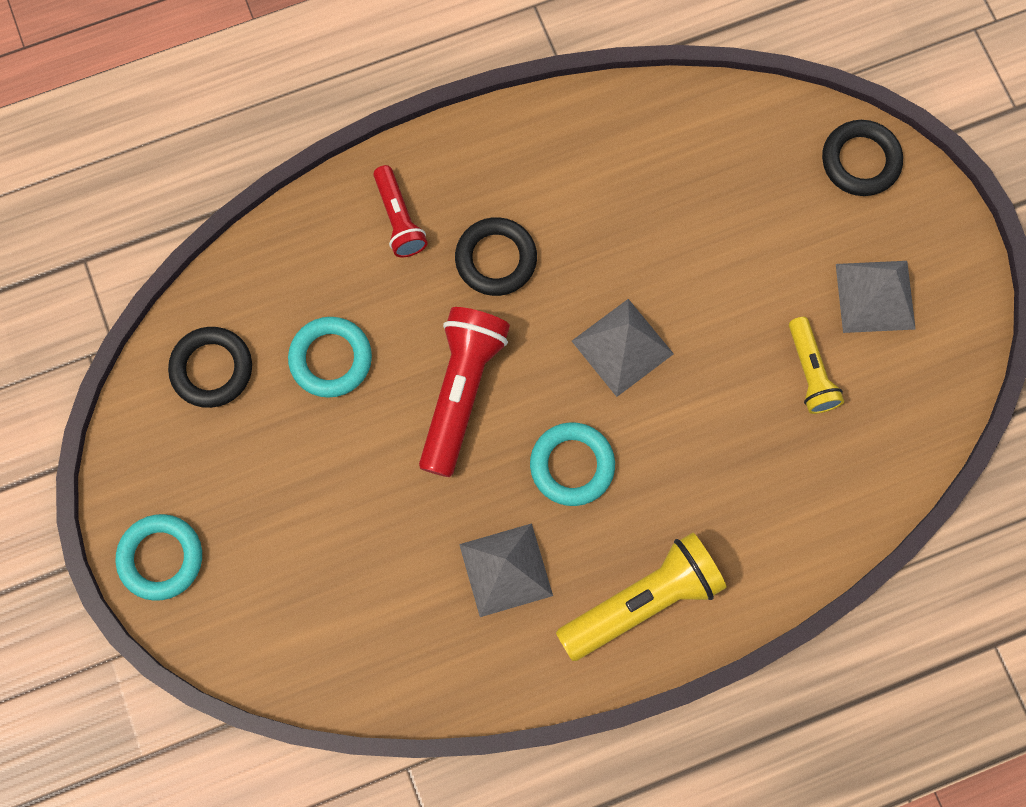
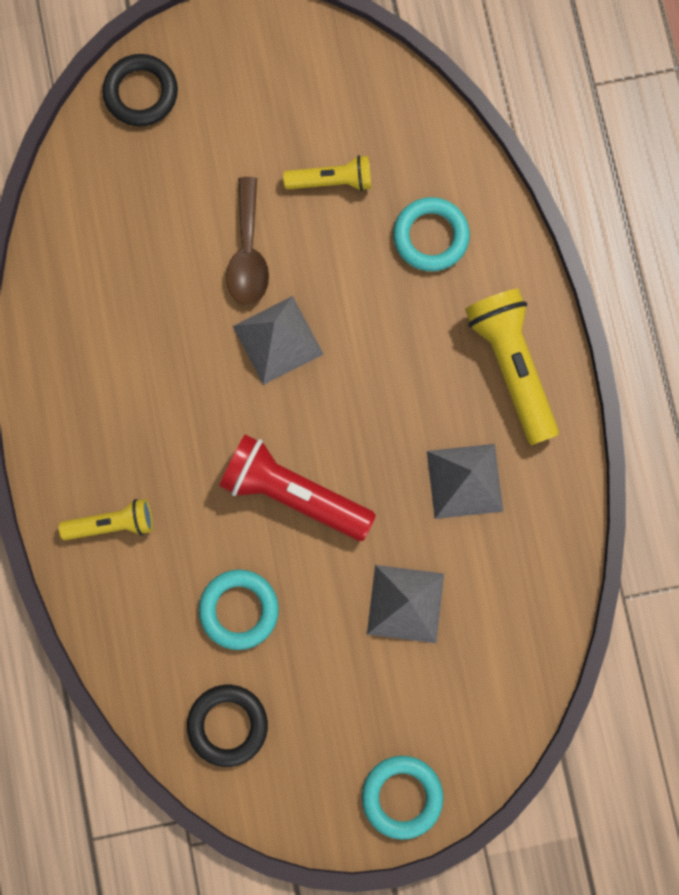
camera: 80 degrees left, 5 degrees up
red flashlight [373,165,428,257] -> yellow flashlight [59,499,153,540]
black ring [455,217,537,296] -> none
turquoise ring [530,422,615,506] -> turquoise ring moved to [393,197,470,271]
grey pyramid [836,261,916,333] -> grey pyramid moved to [367,565,444,643]
none -> brown spoon [226,177,269,306]

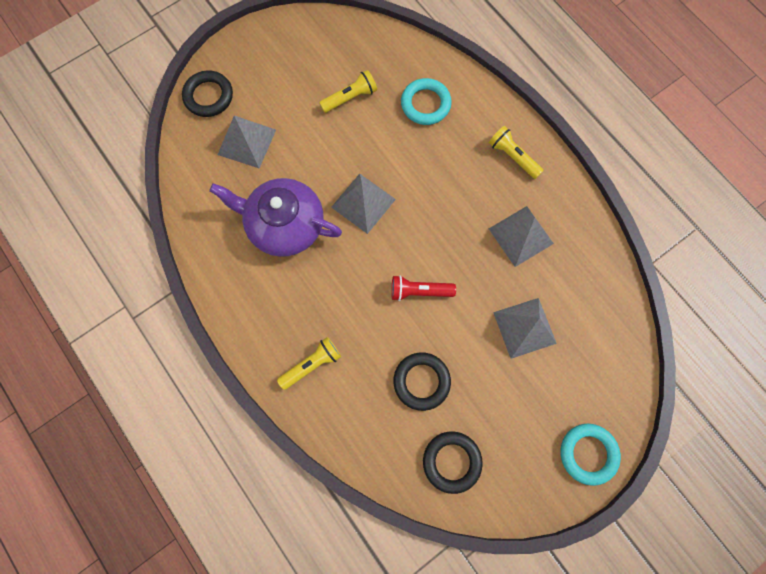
camera: 25 degrees left, 5 degrees down
turquoise ring [199,569,279,650] -> black ring [393,352,451,411]
red flashlight [219,434,376,541] -> red flashlight [391,275,456,301], size x0.59
brown spoon [226,177,269,306] -> none
yellow flashlight [465,289,559,445] -> yellow flashlight [489,126,544,179], size x0.59
none -> purple teapot [209,178,342,257]
none -> grey pyramid [218,116,276,168]

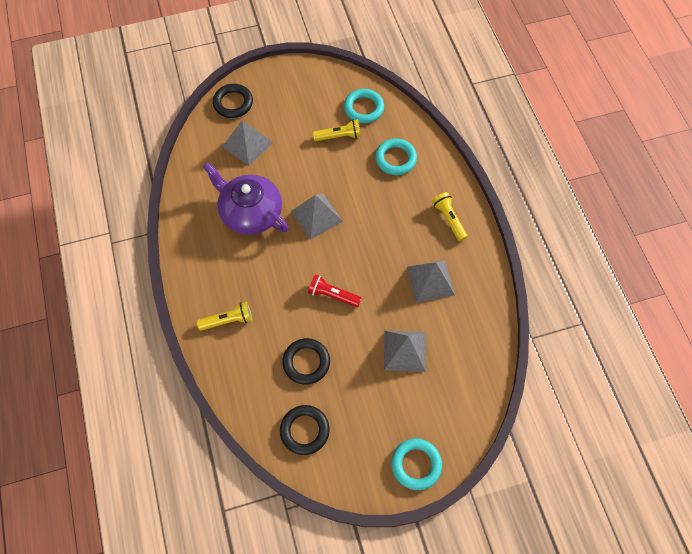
camera: 20 degrees right, 10 degrees down
none -> turquoise ring [344,89,384,123]

